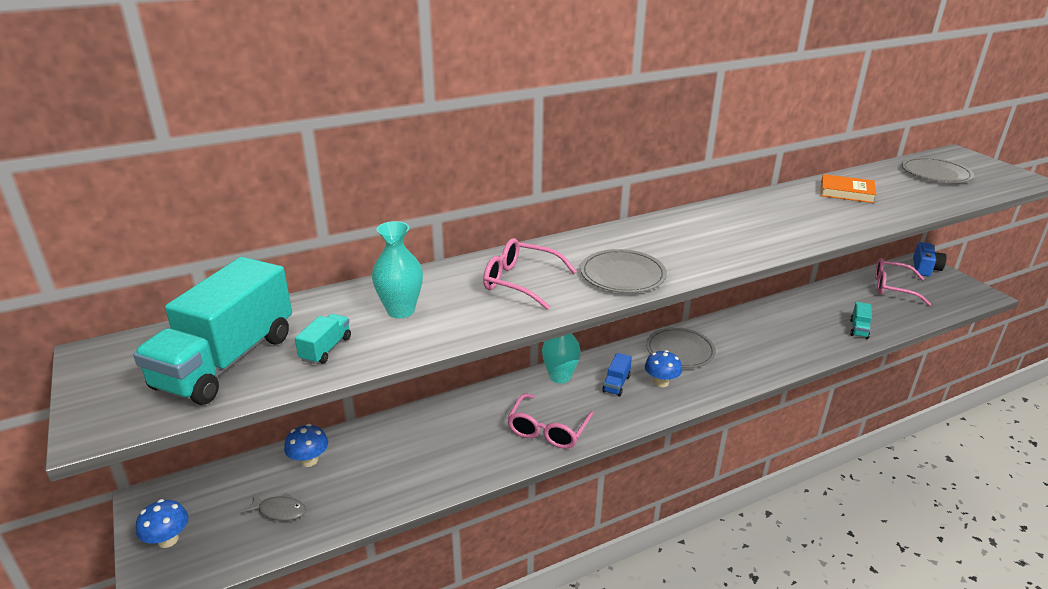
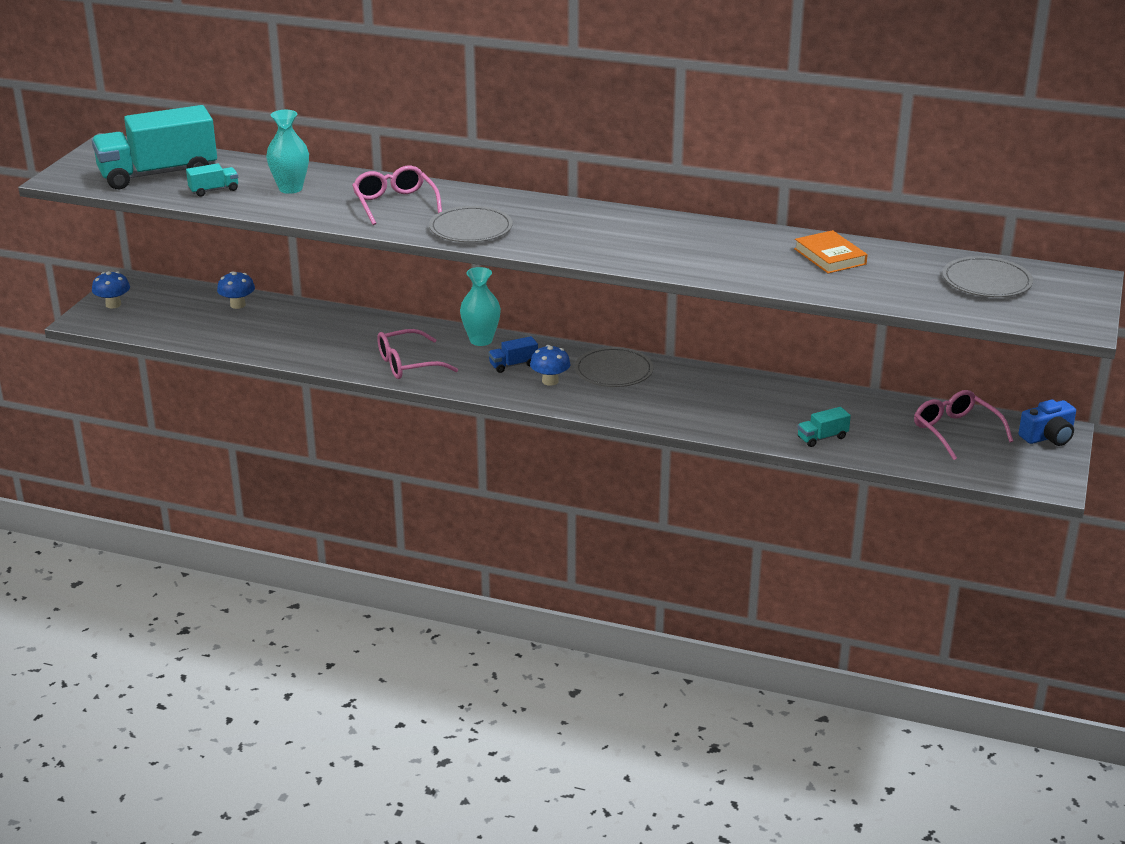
camera: 45 degrees right, 0 degrees up
grey fish [242,492,306,521] -> none

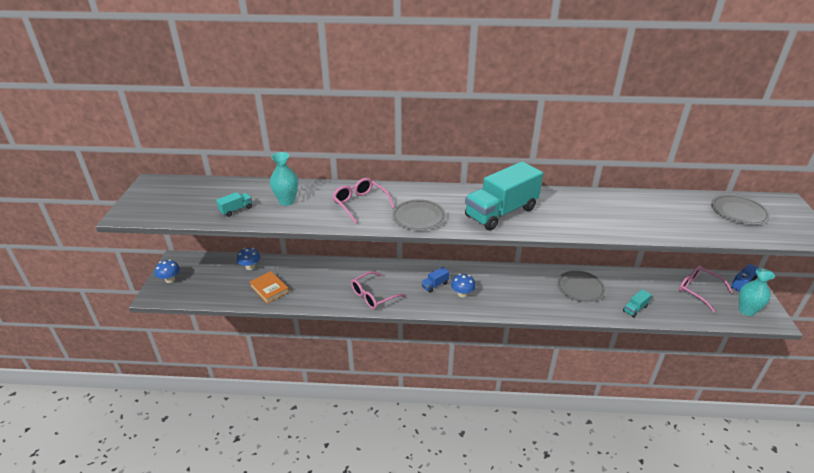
camera: 15 degrees left, 5 degrees up
turquoise truck [92,105,217,189] -> turquoise truck moved to [465,161,543,231]
turquoise vase [460,267,501,346] -> turquoise vase moved to [739,268,775,316]
grey plate [575,347,653,387] -> grey plate moved to [557,270,606,302]
orange book [794,230,868,273] -> orange book moved to [249,271,289,304]

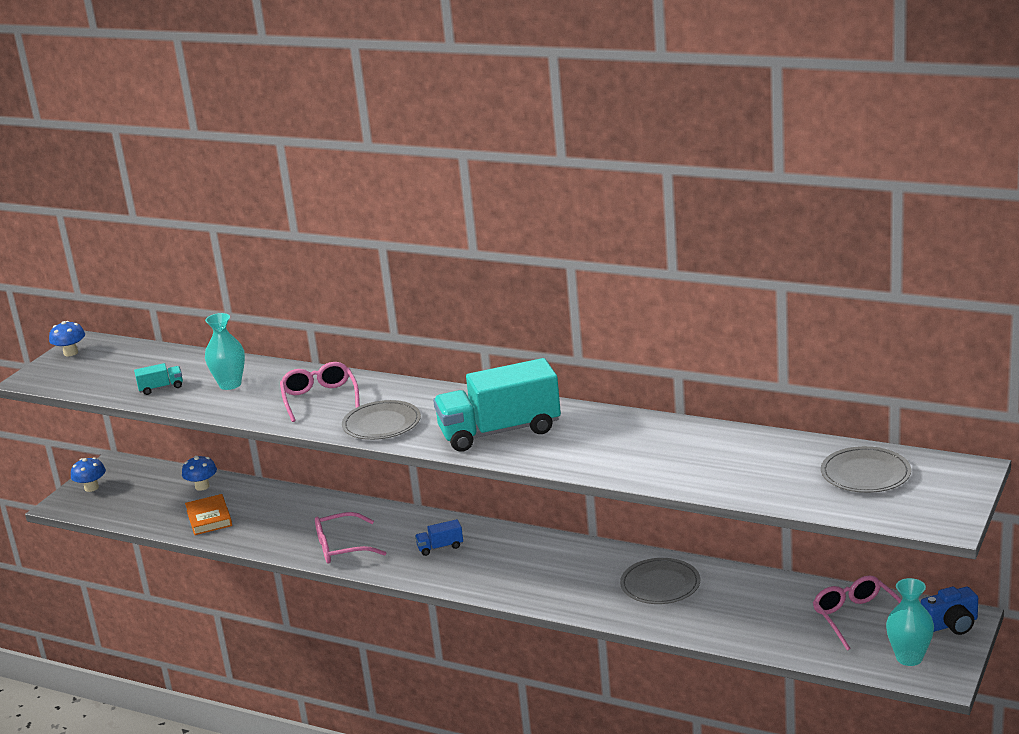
camera: 25 degrees right, 10 degrees down
blue mushroom [451,274,476,297] -> blue mushroom moved to [49,321,85,356]
turquoise truck [623,289,652,318] -> none

